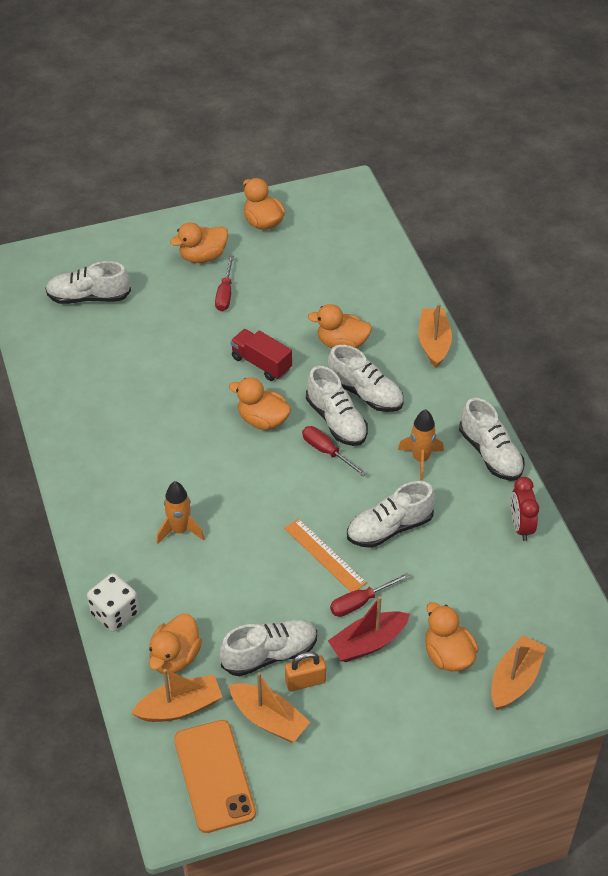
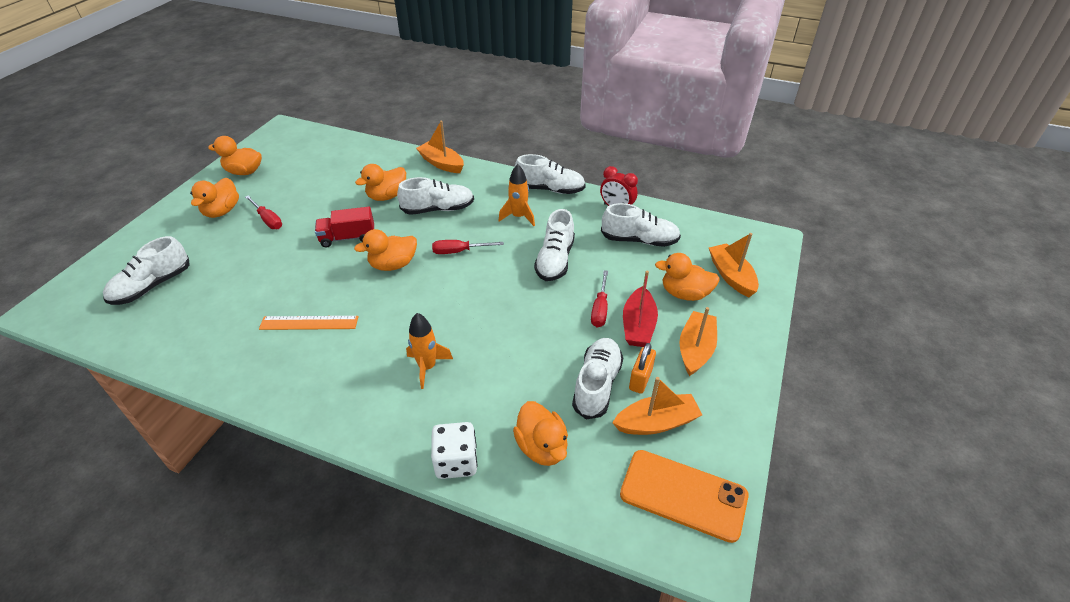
camera: 50 degrees left, 5 degrees down
orange boat [131,669,222,722] -> orange boat moved to [680,307,717,376]
orange ruler [284,518,367,592] -> orange ruler moved to [259,316,359,330]
white shoe [306,366,368,446] -> white shoe moved to [601,203,681,247]

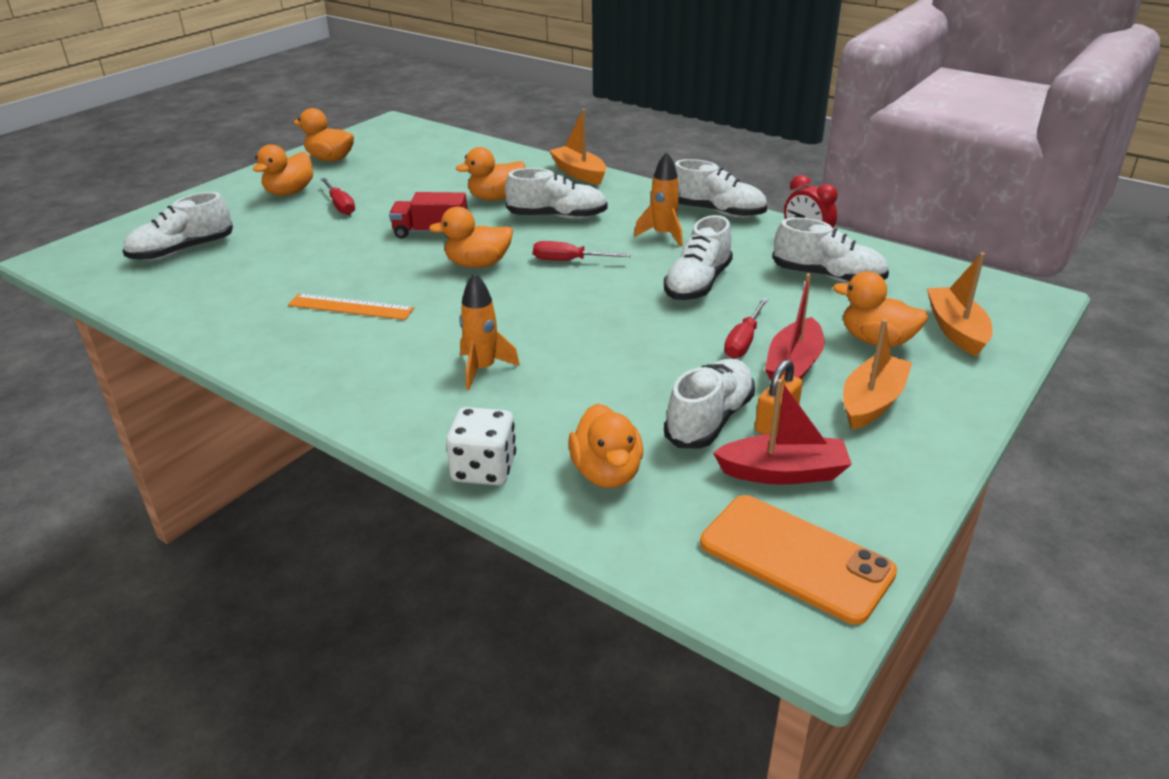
camera: 15 degrees right, 10 degrees down
orange boat [612,377,702,435] -> red boat [713,379,852,485]

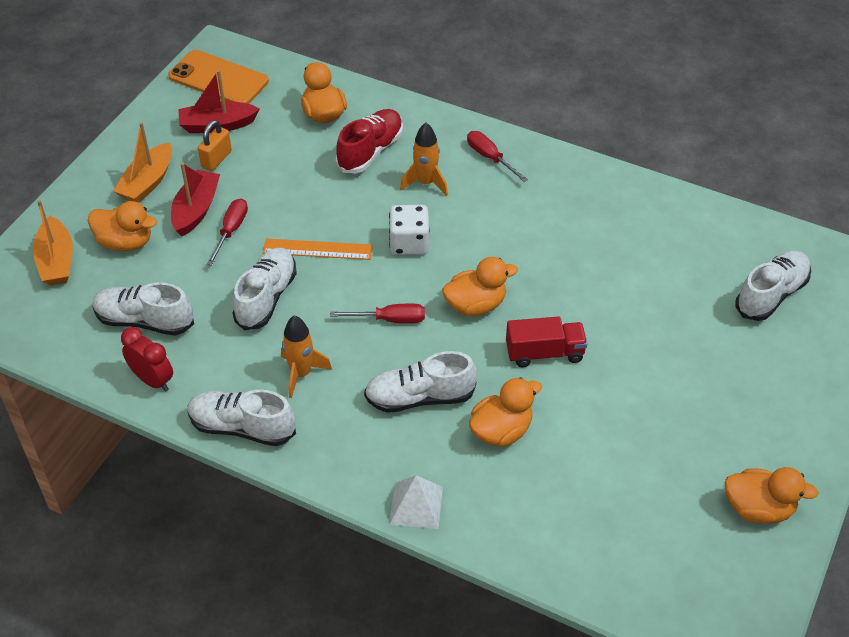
camera: 170 degrees right, 15 degrees up
orange duck [253,144,313,196] -> none
orange ruler [288,294,414,320] -> orange ruler moved to [263,239,373,260]
red screwdriver [321,178,355,215] -> red screwdriver moved to [467,131,528,182]
white dice [446,407,516,486] -> white dice moved to [389,205,429,255]
orange boat [549,109,607,185] -> white pyramid [389,475,443,529]
white shoe [664,359,755,449] -> none
none -> red shoe [336,109,403,173]

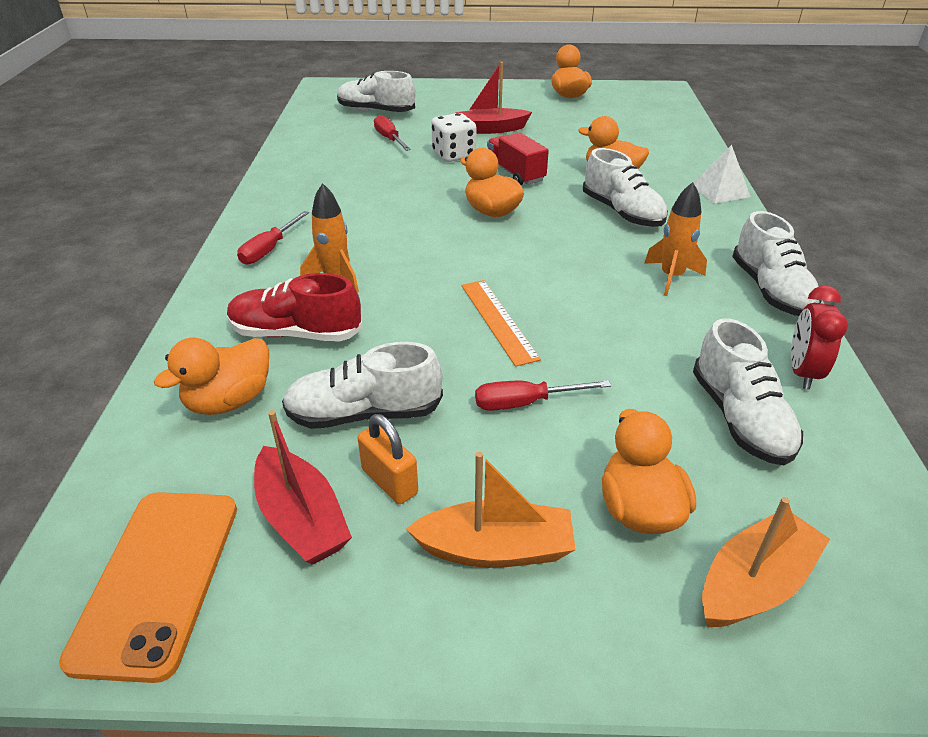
camera: 115 degrees left, 10 degrees down
red boat [171,162,220,237] -> red boat moved to [455,62,532,134]
orange padlock [198,120,232,171] -> orange padlock turned 45 degrees clockwise [358,414,418,504]
white shoe [232,248,297,330] -> white shoe moved to [282,342,443,429]
red screwdriver [330,304,425,323] -> red screwdriver moved to [374,115,411,151]
white dice [389,205,429,255] -> white dice moved to [431,113,476,162]

